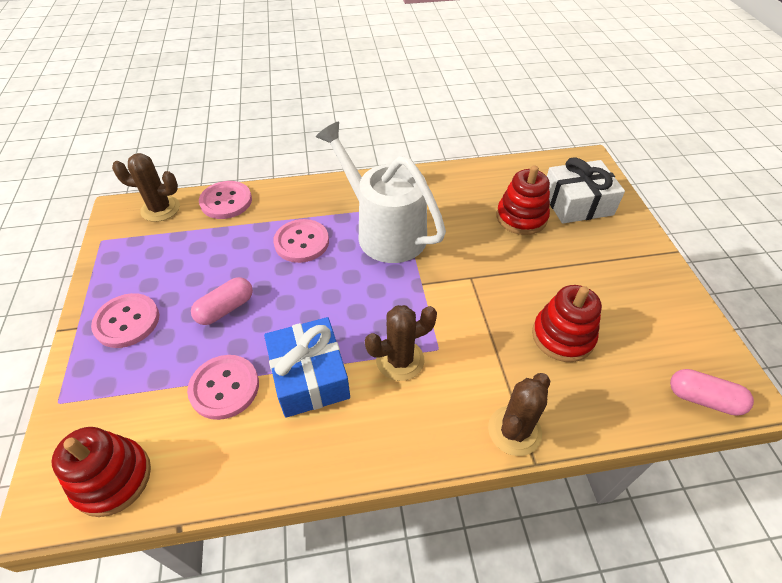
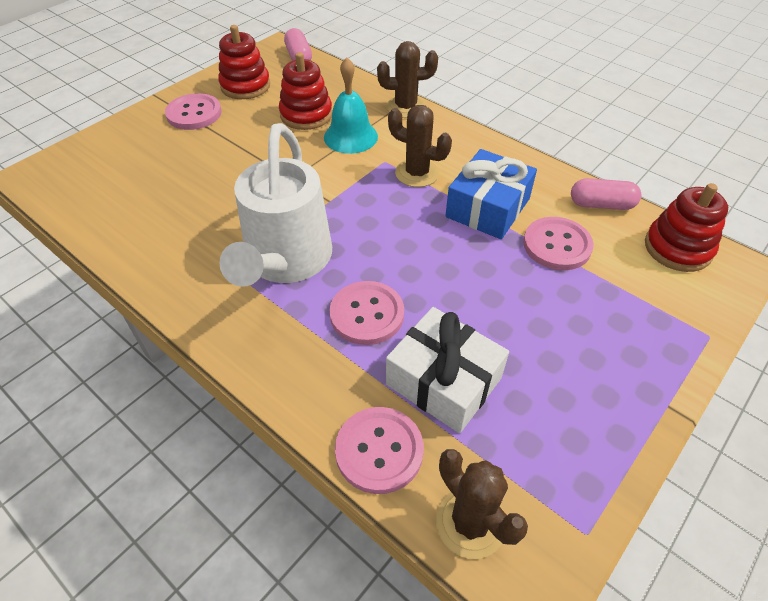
camera: 130 degrees left, 0 degrees up
pink button [91,293,159,348] -> pink button moved to [165,93,222,130]
pink capsule [191,277,253,325] -> pink capsule moved to [571,178,641,210]
red stacking toy [496,165,550,235] -> red stacking toy moved to [218,25,270,99]
white gift [547,157,625,224] -> white gift moved to [386,307,509,433]
none -> turquoise bell [324,57,378,154]

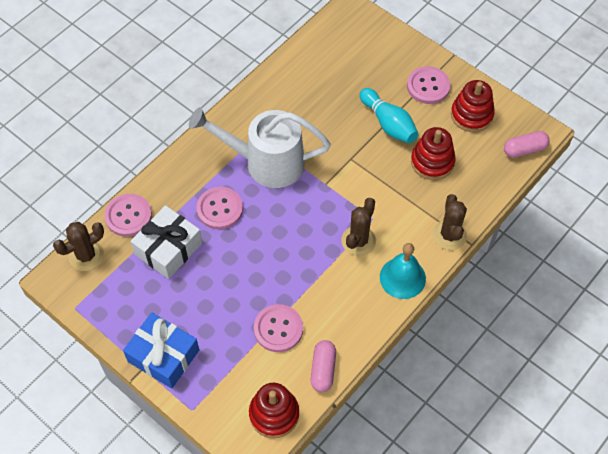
camera: 90 degrees right, 10 degrees up
turquoise bell [324,57,378,154] -> turquoise bell moved to [380,243,426,299]
blue gift [446,149,537,239] -> blue gift moved to [123,312,199,389]
none -> turquoise bowling pin [360,88,418,143]

